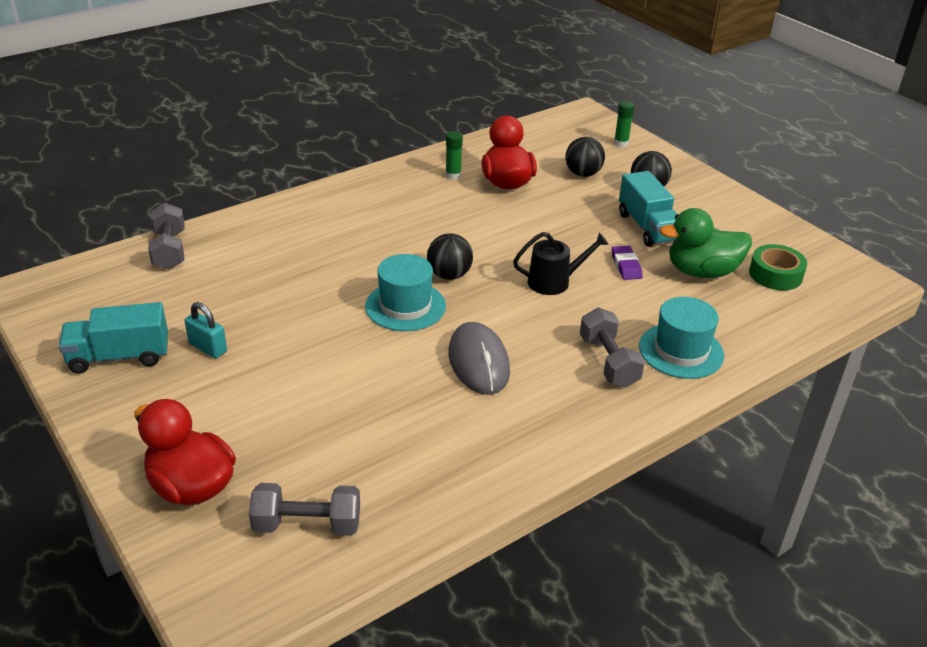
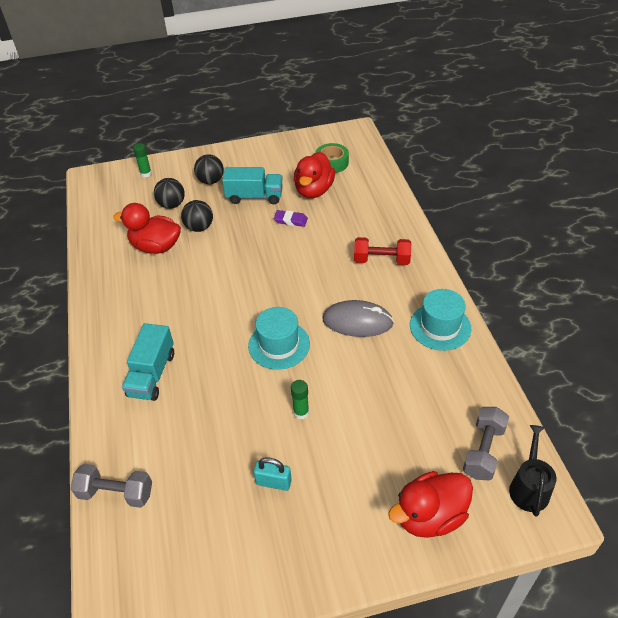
camera: 65 degrees left, 10 degrees up
turquoise truck [59,302,168,374] -> turquoise truck moved to [122,323,174,401]
turquoise padlock [185,302,227,358] -> turquoise padlock turned 45 degrees clockwise [254,457,292,491]
black ball [427,233,473,280] -> black ball moved to [181,200,213,232]
green glue stick [446,131,463,180] -> green glue stick moved to [291,380,309,419]
black watering can [513,232,609,295] -> black watering can moved to [509,425,557,517]
grey dumbbell [580,308,645,388] -> red dumbbell [354,237,411,265]
turquoise hat [639,297,724,379] -> turquoise hat moved to [410,289,471,351]
green duck [660,208,752,278] -> red duck [294,152,335,198]

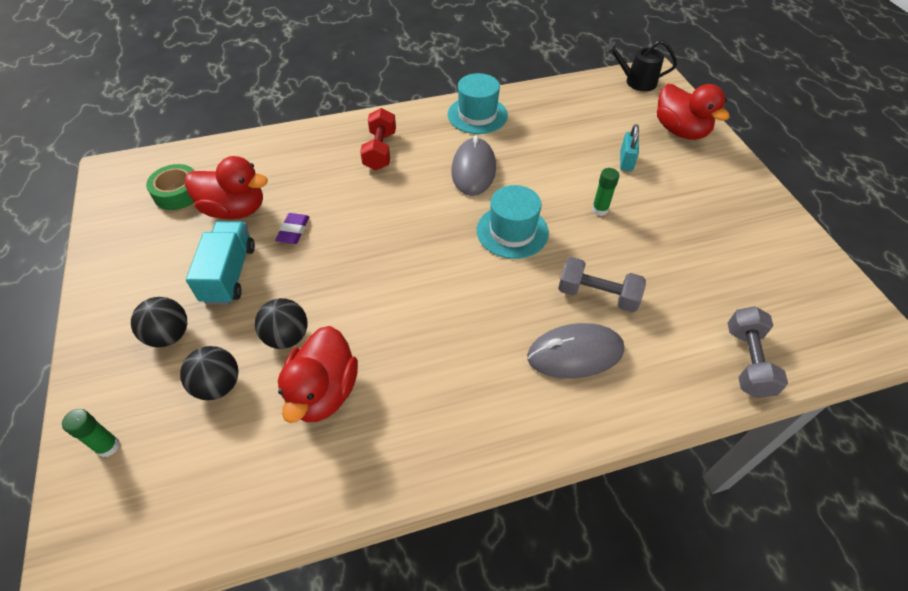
camera: 95 degrees left, 5 degrees up
turquoise truck [122,323,174,401] -> grey mouse [527,323,624,379]
turquoise padlock [254,457,292,491] -> turquoise padlock moved to [620,124,639,171]
grey dumbbell [463,407,509,481] -> grey dumbbell moved to [558,257,646,313]

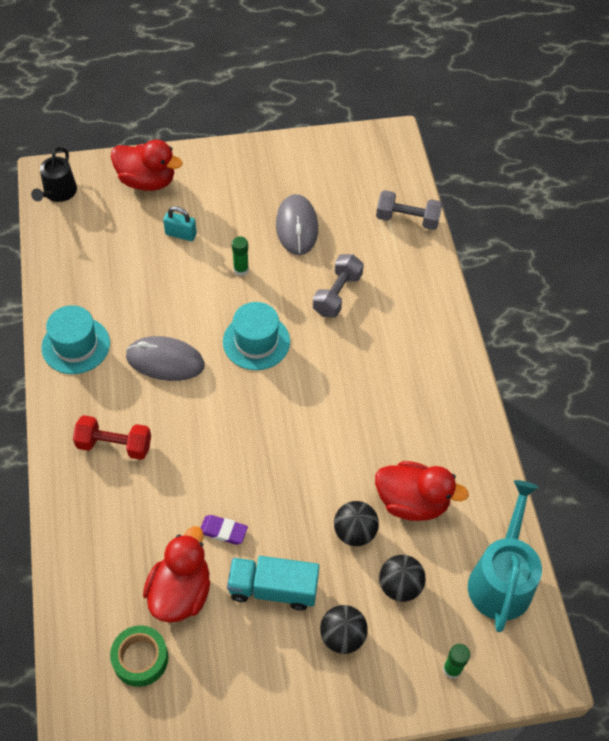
camera: 85 degrees left, 5 degrees up
grey mouse [527,323,624,379] -> grey mouse moved to [276,194,318,255]
red duck [657,84,730,140] -> red duck turned 45 degrees clockwise [111,140,183,191]
none -> turquoise watering can [468,480,542,632]

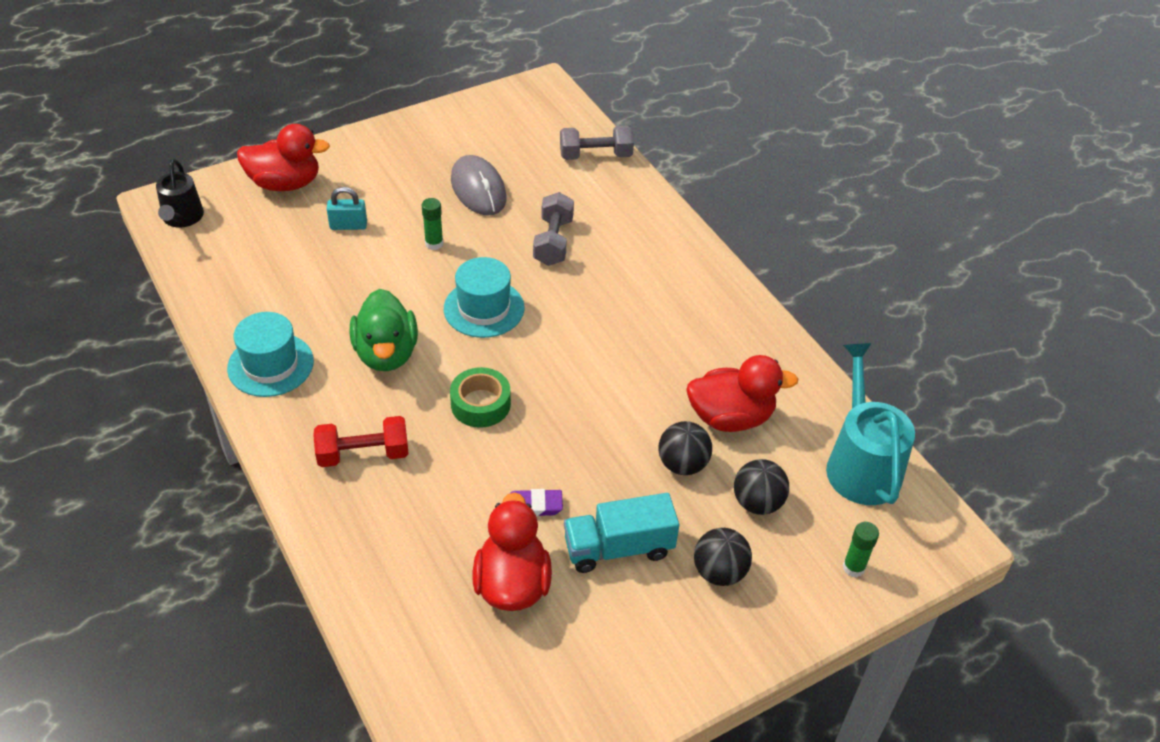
camera: 20 degrees left, 10 degrees down
green tape [110,625,168,687] -> green tape moved to [450,367,511,428]
grey mouse [126,336,205,381] -> green duck [350,289,418,371]

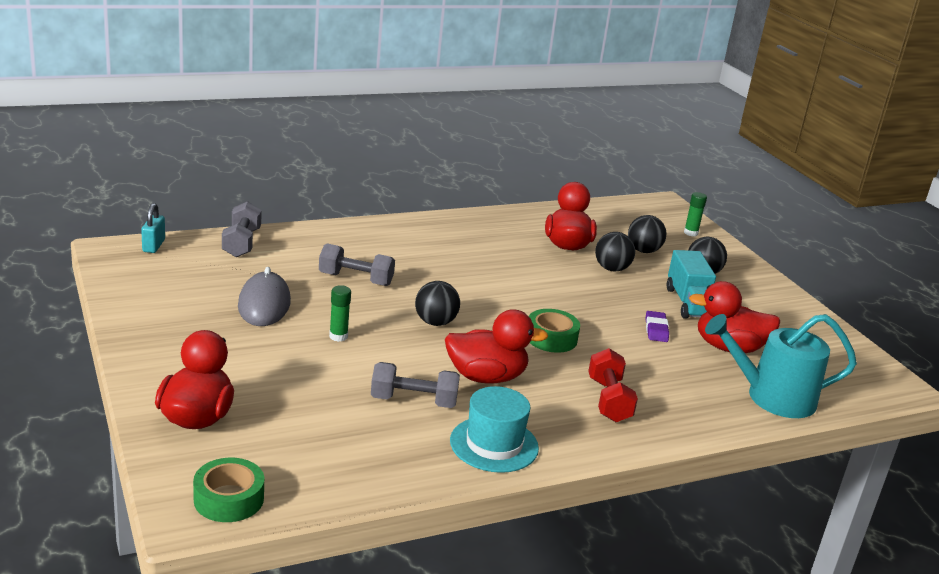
camera: 85 degrees left, 20 degrees down
black watering can [156,159,204,228] -> green tape [193,458,264,522]
turquoise padlock [327,187,367,230] -> turquoise padlock moved to [141,203,165,253]
green duck [350,289,418,371] -> red duck [445,309,549,384]
turquoise hat [444,257,525,338] -> black ball [415,281,460,326]
grey mouse [451,155,507,216] -> grey mouse turned 75 degrees counterclockwise [238,267,291,326]
turquoise watering can [826,343,915,505] -> turquoise watering can moved to [705,314,857,418]
none -> grey dumbbell [371,362,460,408]

